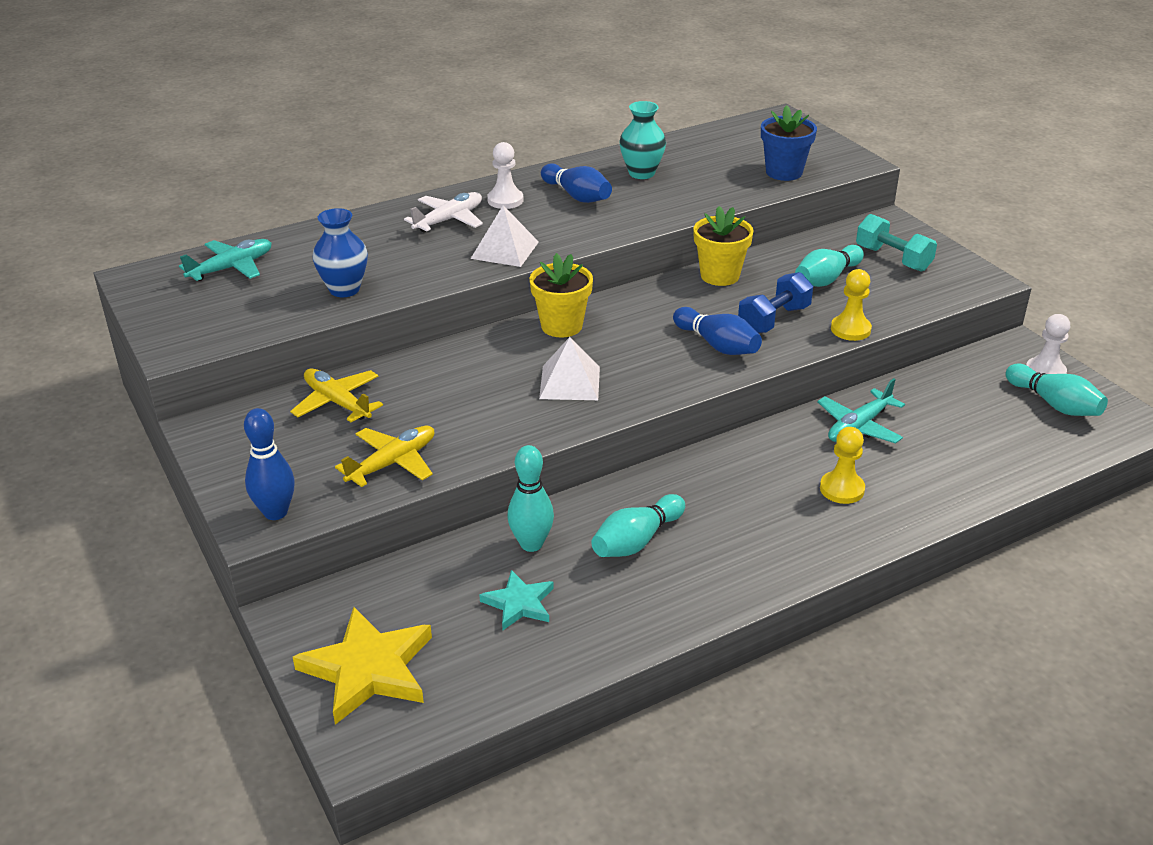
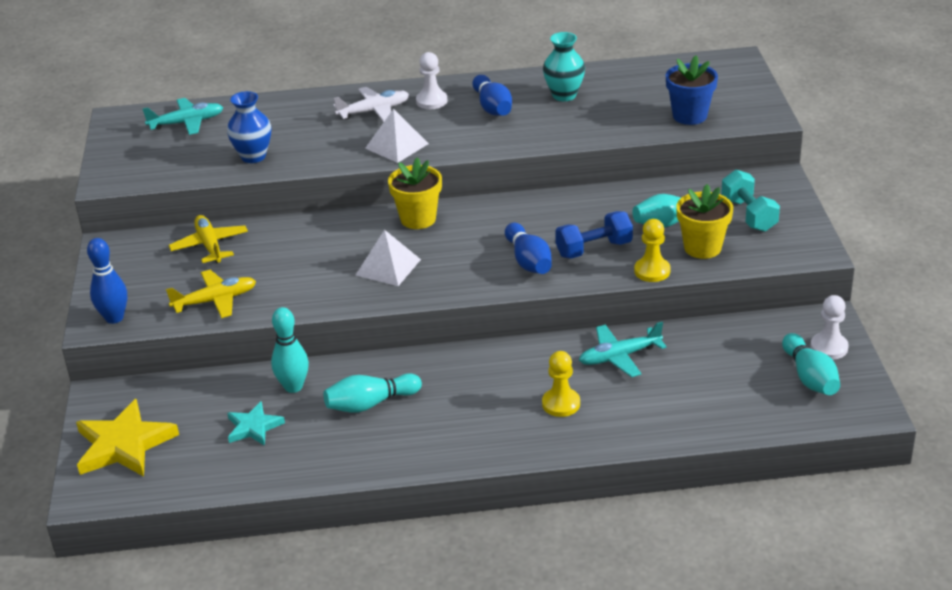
camera: 25 degrees right, 0 degrees up
yellow flower pot [693,206,754,286] -> yellow flower pot moved to [676,184,733,259]

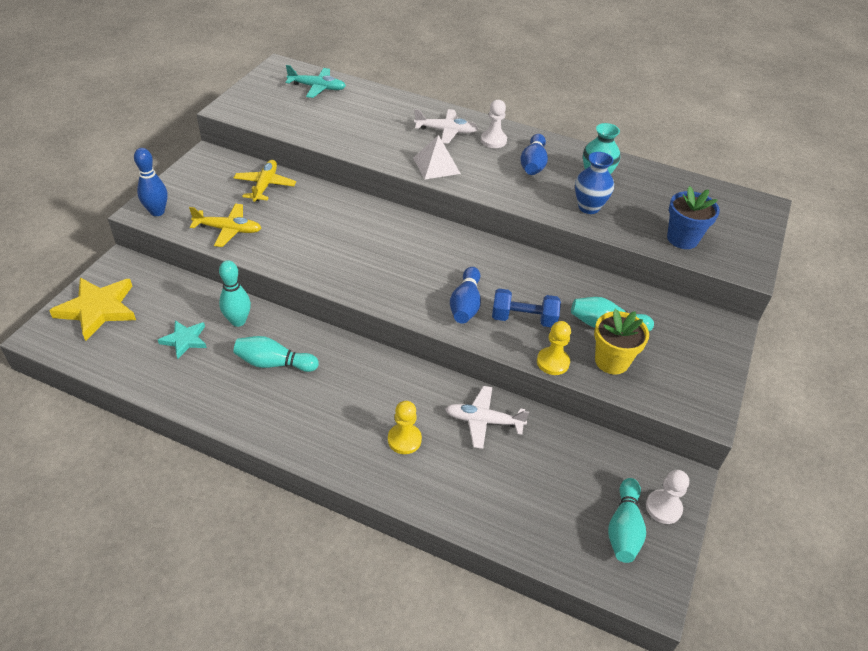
camera: 25 degrees right, 10 degrees up
blue vase [227,91,271,163] -> blue vase moved to [575,152,614,214]
white pyramid [355,230,421,286] -> none
yellow flower pot [388,157,442,229] -> none
turquoise plane [579,322,667,377] -> white plane [445,386,529,449]
turquoise dumbbell [721,170,780,232] -> none

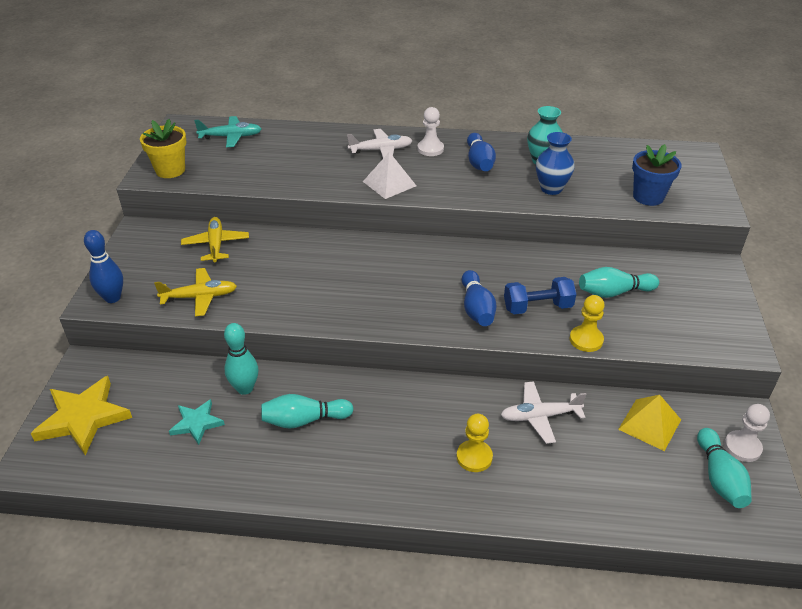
camera: 15 degrees left, 5 degrees down
yellow flower pot [594,309,649,375] -> yellow flower pot moved to [140,119,187,178]
none -> yellow pyramid [618,395,681,451]

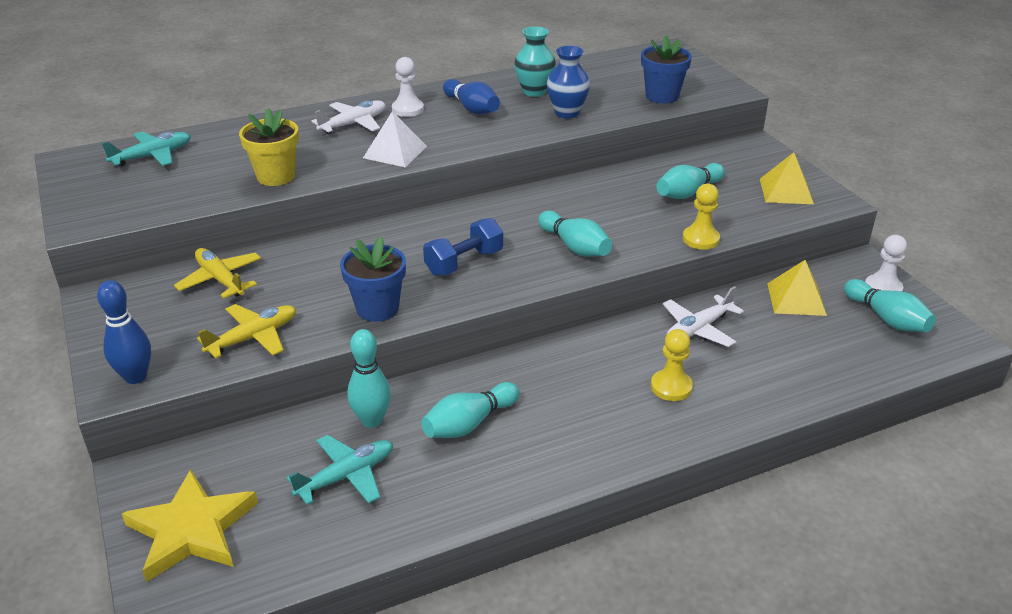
camera: 30 degrees left, 5 degrees down
yellow flower pot [140,119,187,178] -> yellow flower pot moved to [239,108,299,186]
turquoise star [169,399,225,445] -> turquoise plane [287,435,393,505]
blue bowling pin [462,270,496,326] -> turquoise bowling pin [538,211,612,257]
blue dumbbell [504,277,576,314] -> blue dumbbell moved to [423,218,503,276]
none -> blue flower pot [340,236,406,322]
none -> yellow pyramid [760,152,814,204]

